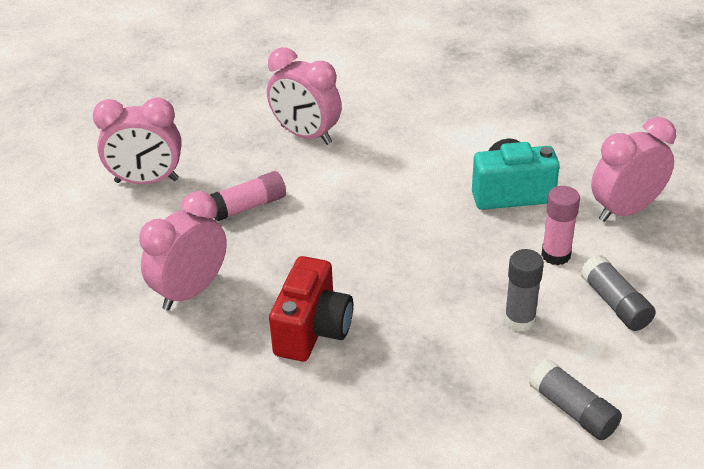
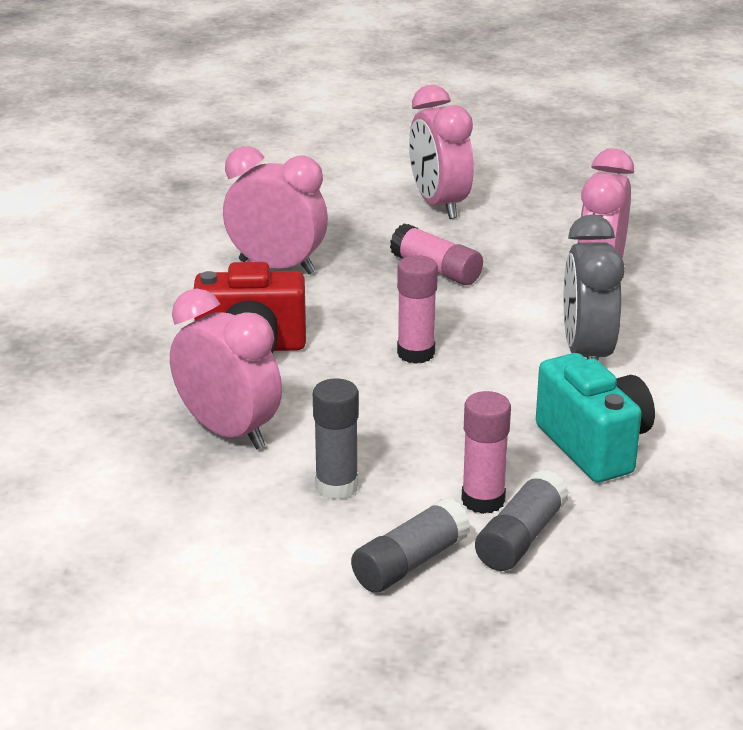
camera: 70 degrees right, 10 degrees down
grey glue stick [529,359,622,440] -> grey glue stick moved to [475,469,569,571]
pink clock [591,117,676,222] -> pink clock moved to [170,289,282,449]
none -> pink glue stick [397,255,438,364]
none -> grey clock [563,214,625,361]

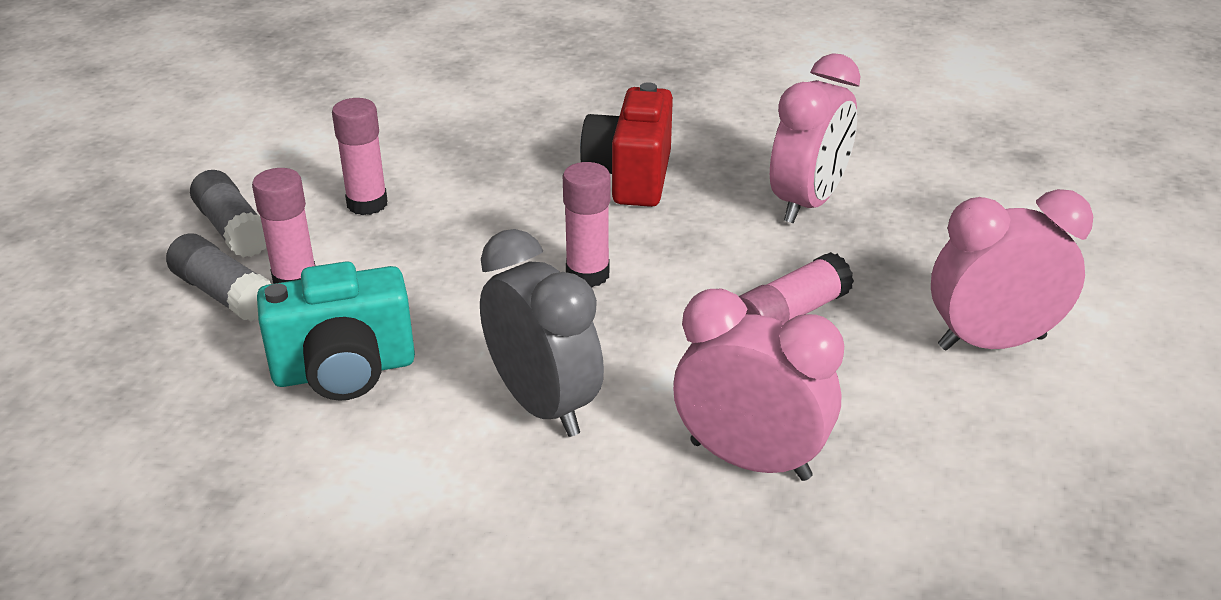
camera: 100 degrees right, 5 degrees up
pink clock [170,289,282,449] -> none
grey glue stick [313,378,359,500] -> pink glue stick [332,98,388,215]
grey clock [563,214,625,361] -> grey clock turned 45 degrees clockwise [480,229,604,437]

